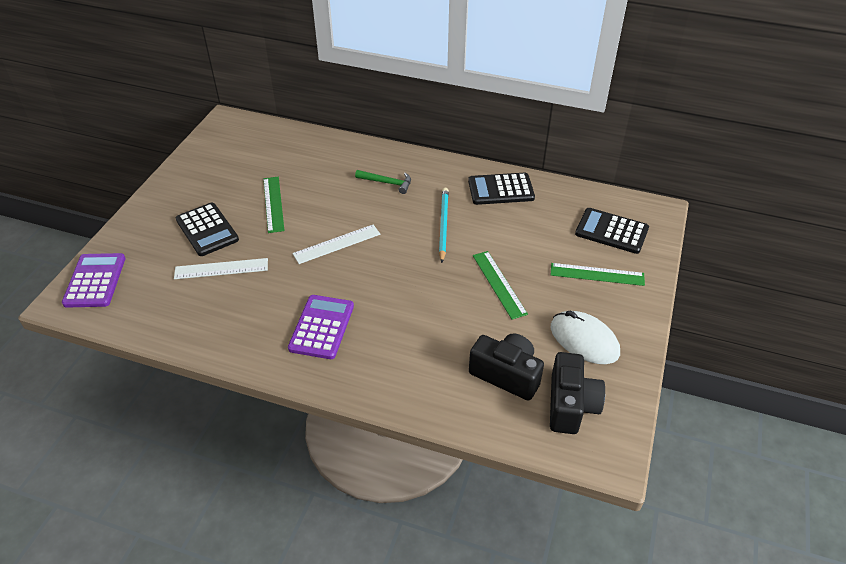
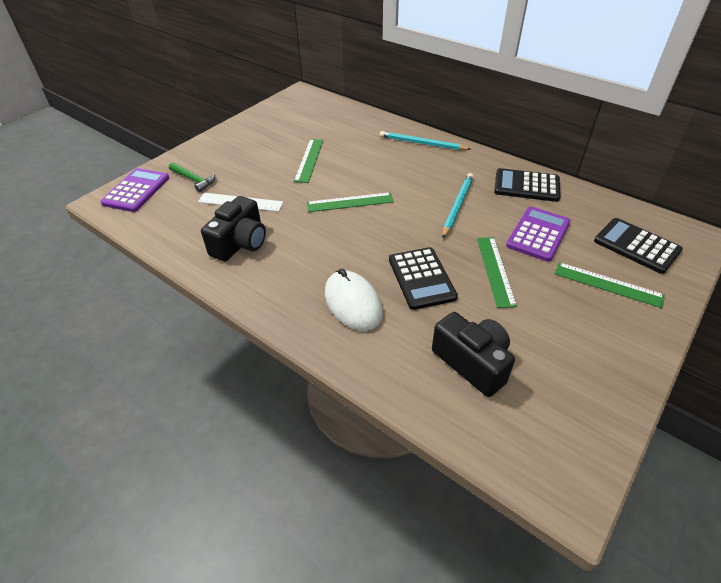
camera: 20 degrees right, 0 degrees up
black calculator [176,203,239,256] -> black calculator moved to [389,247,458,310]
purple calculator [288,295,354,359] -> purple calculator moved to [506,207,571,262]
white ruler [293,224,380,264] -> green ruler [307,192,394,212]
green hammer [355,170,411,194] -> green hammer moved to [169,162,215,192]
black camera [550,352,605,434] -> black camera moved to [201,196,266,261]
white mouse [551,311,620,364] -> white mouse moved to [325,268,383,331]
none -> turquoise pencil [380,131,471,150]

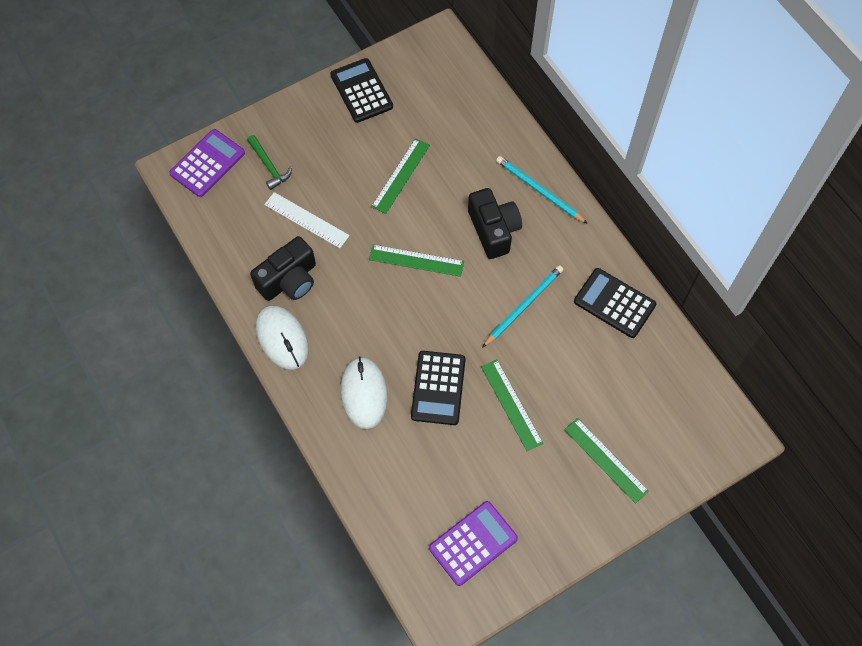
camera: 20 degrees right, 20 degrees up
black camera [432,312,515,397] -> black camera moved to [468,188,522,259]
green ruler [477,237,517,308] -> green ruler turned 45 degrees counterclockwise [481,360,543,451]
purple calculator [506,207,571,262] -> purple calculator moved to [429,501,518,586]
black calculator [594,218,683,274] -> black calculator moved to [330,58,393,123]
none -> white mouse [256,305,308,370]

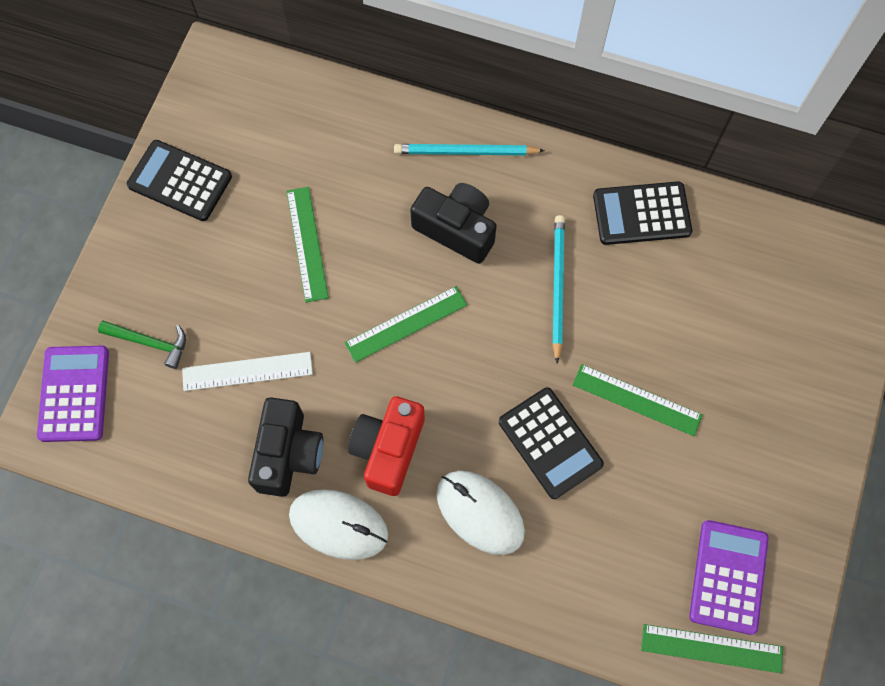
camera: 40 degrees left, 5 degrees up
green ruler [564,418,649,504] -> green ruler moved to [641,624,783,673]
none -> red camera [348,396,425,496]

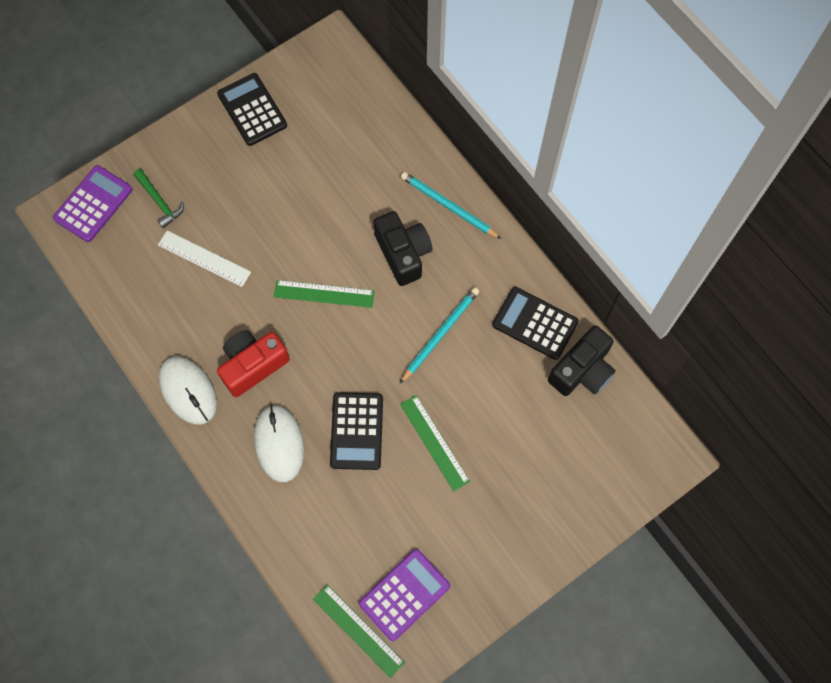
camera: 35 degrees right, 0 degrees up
black camera [248,397,323,497] -> black camera moved to [548,325,615,396]
green ruler [287,187,329,302] -> none

